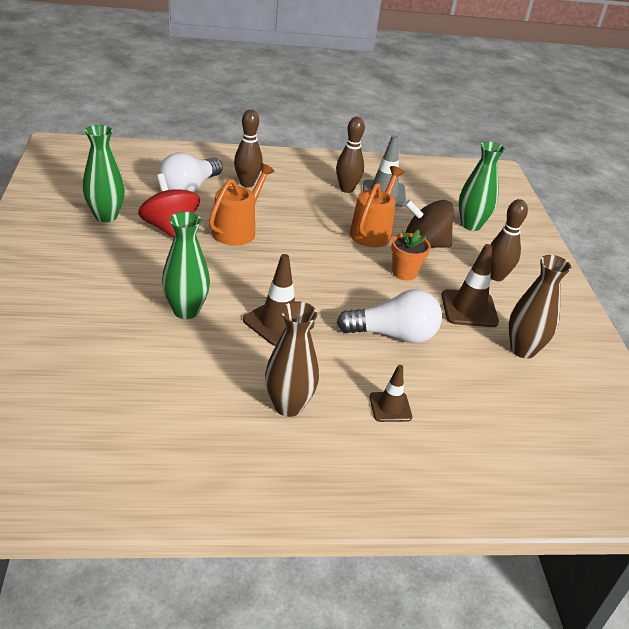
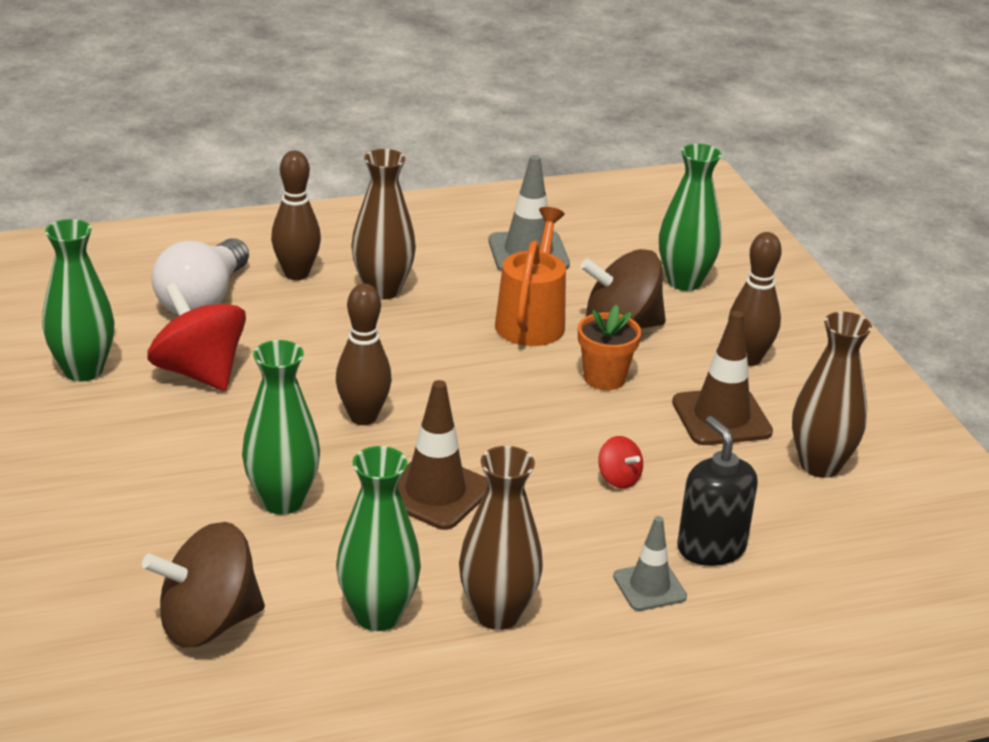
camera: 10 degrees left, 5 degrees down
orange watering can [209,163,275,246] -> none
brown bowling pin [336,117,365,193] -> brown bowling pin moved to [336,284,392,425]
white light bulb [337,289,442,343] -> red spinning top [598,436,643,489]
brown traffic cone [369,365,412,422] -> grey traffic cone [613,516,687,611]
none -> brown spinning top [142,522,265,647]
none -> green vase [336,446,421,631]
none -> brown vase [351,149,416,300]
none -> black soap dispenser [677,416,758,566]

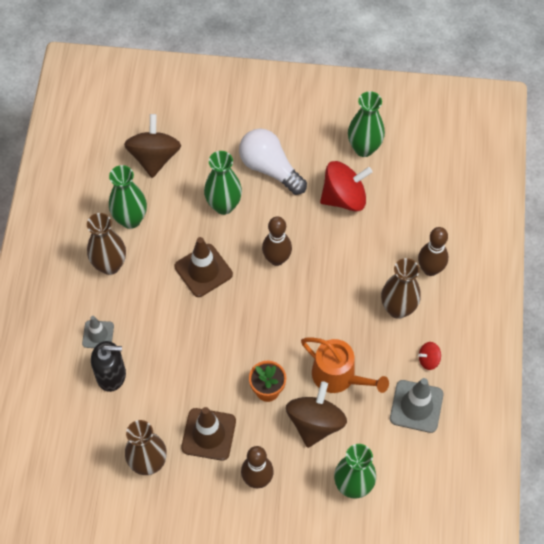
camera: 115 degrees right, 30 degrees up
white light bulb [151,238,249,315] -> white light bulb moved to [239,129,307,195]
red spinning top [598,436,643,489] -> red spinning top moved to [418,342,441,370]

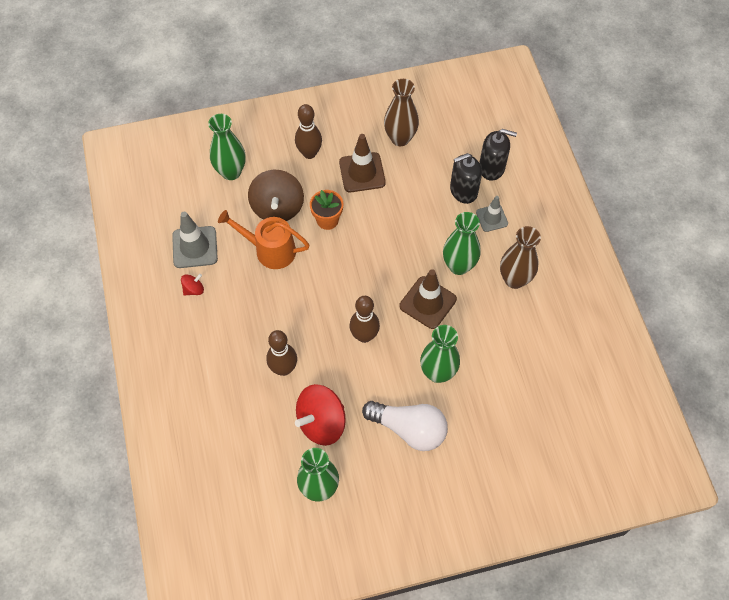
camera: 160 degrees right, 0 degrees up
green vase [109,165,147,229] -> green vase moved to [443,212,481,275]
brown spinning top [124,114,181,178] -> none
brown vase [381,258,421,319] -> none
brown bowling pin [418,227,448,276] -> brown bowling pin moved to [266,330,297,376]
none -> black soap dispenser [479,129,517,181]

